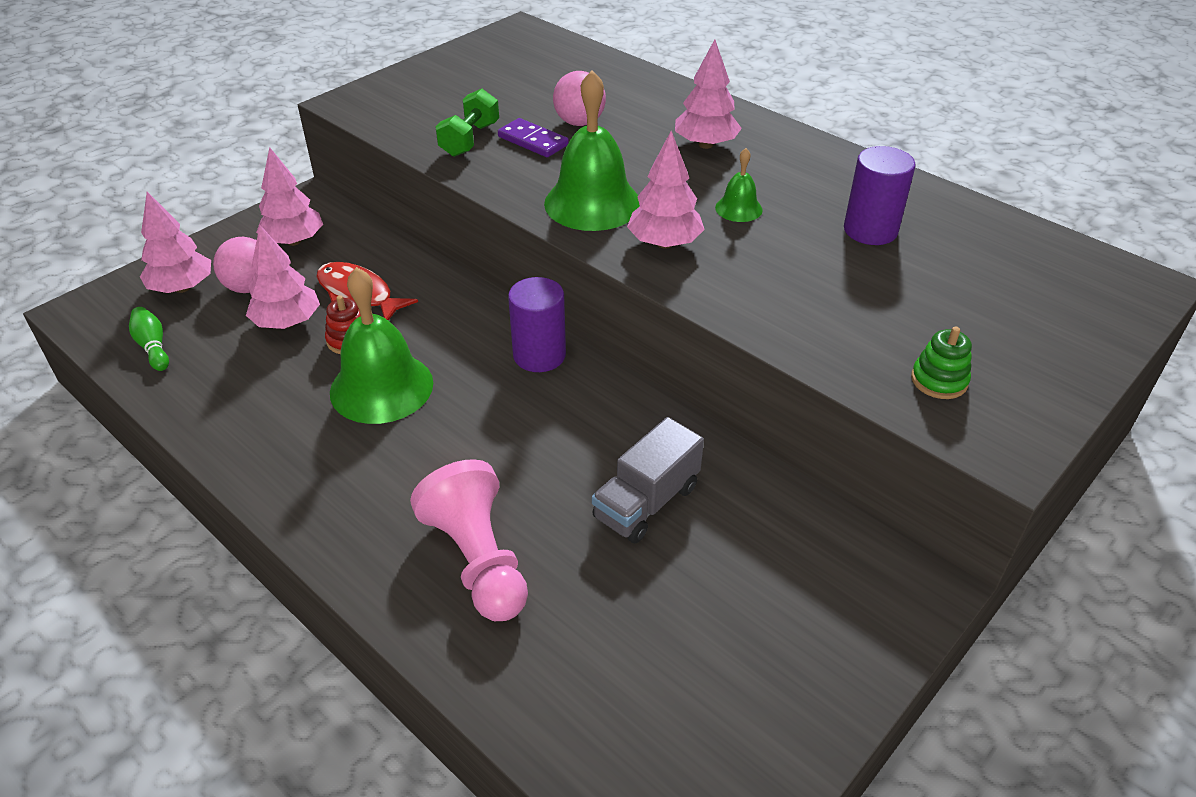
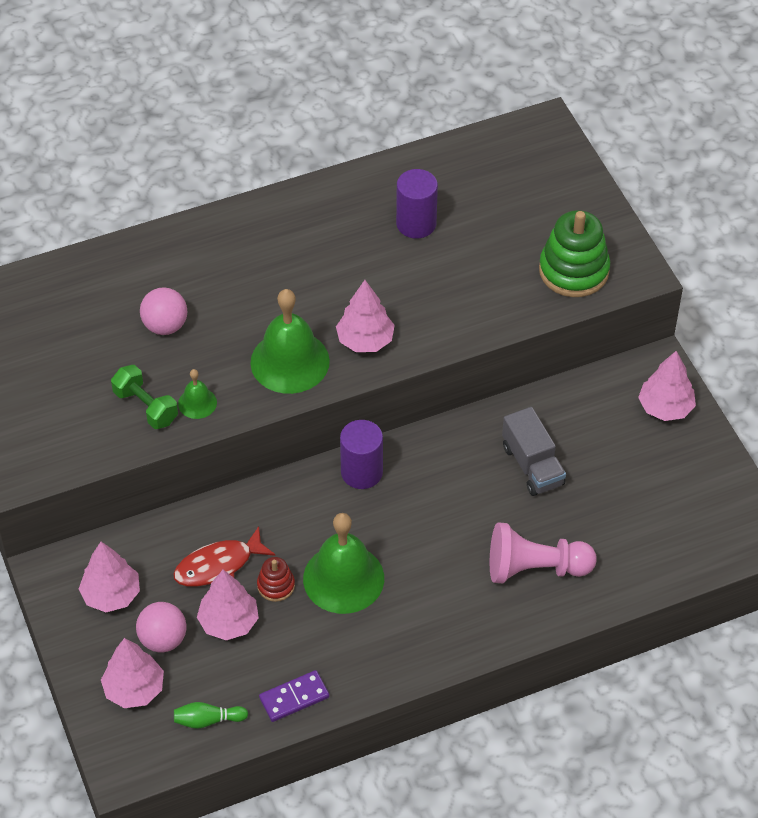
camera: 65 degrees left, 10 degrees up
purple domino [498,118,569,157] -> purple domino moved to [259,670,329,722]
pink tree [675,39,742,149] -> pink tree moved to [638,351,696,421]
green bell [715,148,763,222] -> green bell moved to [178,369,217,419]
green stacking toy [911,326,972,399] -> green stacking toy [539,210,610,297], size x1.98

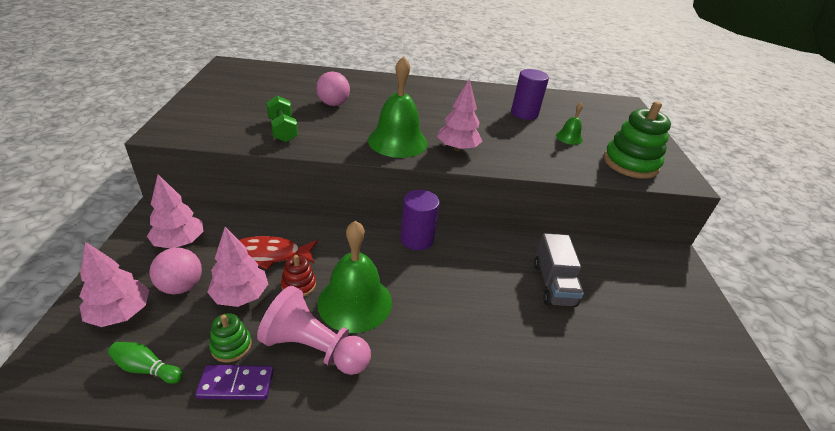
camera: 20 degrees right, 15 degrees down
green bell [178,369,217,419] -> green bell moved to [556,103,583,145]
pink pawn [490,522,597,583] -> pink pawn moved to [257,286,371,375]
pink tree [638,351,696,421] -> none
none -> green stacking toy [209,313,252,363]

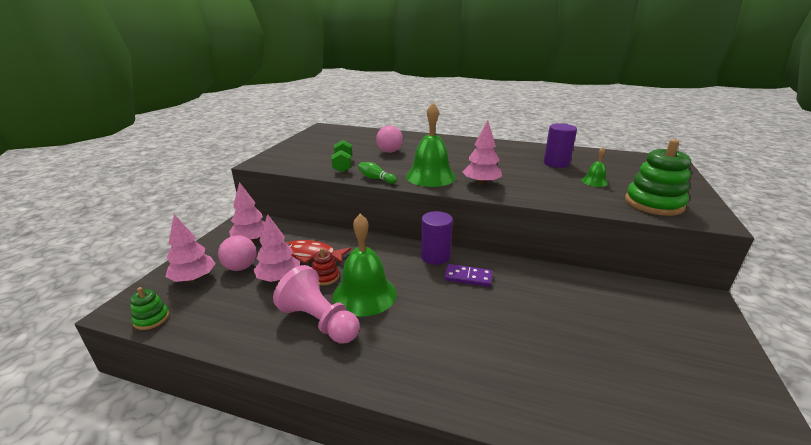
camera: 20 degrees right, 10 degrees down
green bowling pin [108,342,183,384] -> green bowling pin moved to [358,162,397,184]
purple domino [195,365,274,400] -> purple domino moved to [444,264,492,287]
green stacking toy [209,313,252,363] -> green stacking toy moved to [130,287,169,330]
grey truck [534,233,584,307] -> none

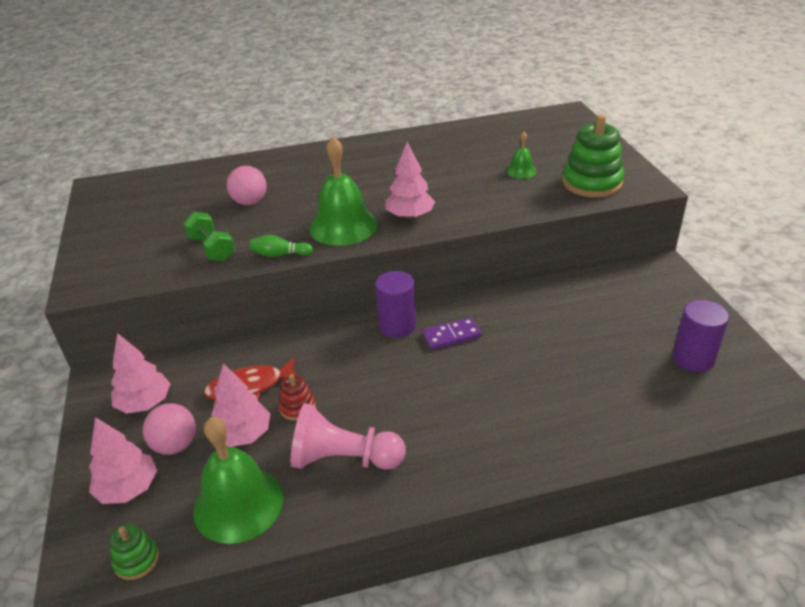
camera: 30 degrees left, 10 degrees up
green bell [333,214,397,316] -> green bell moved to [193,417,283,544]
purple cylinder [544,123,577,168] -> purple cylinder moved to [672,300,729,372]

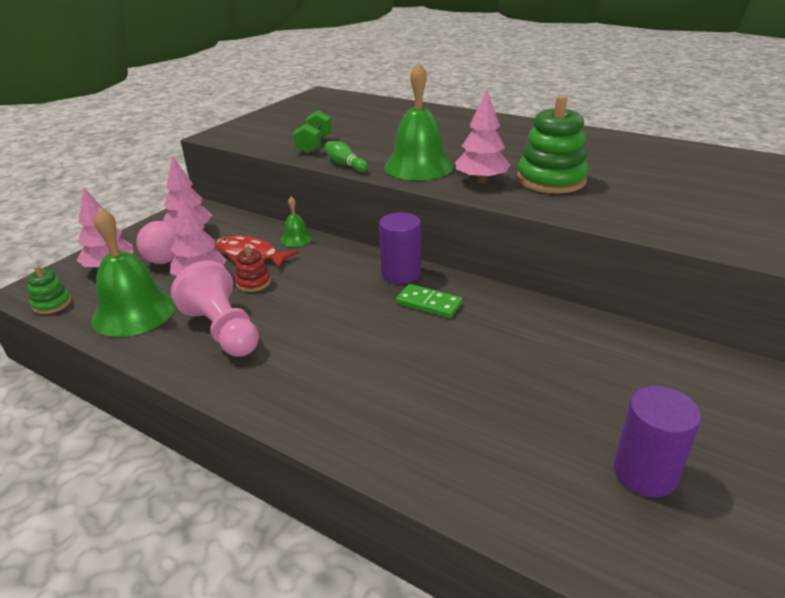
camera: 45 degrees right, 5 degrees down
pink ball [227,166,267,205] -> none
purple domino [422,317,482,350] -> green domino [396,284,463,318]
green bell [506,132,536,179] -> green bell moved to [281,197,313,247]
green stacking toy [562,114,624,198] -> green stacking toy moved to [517,95,589,193]

